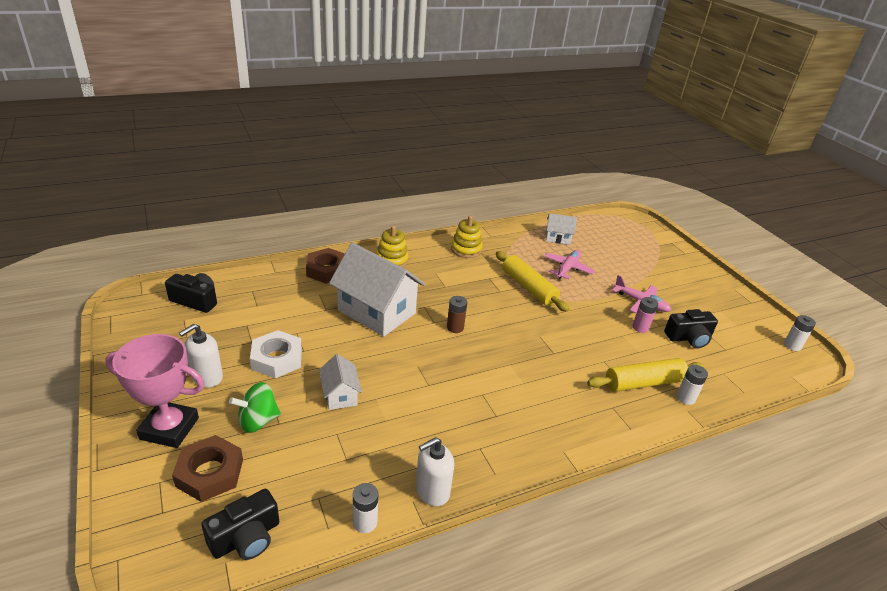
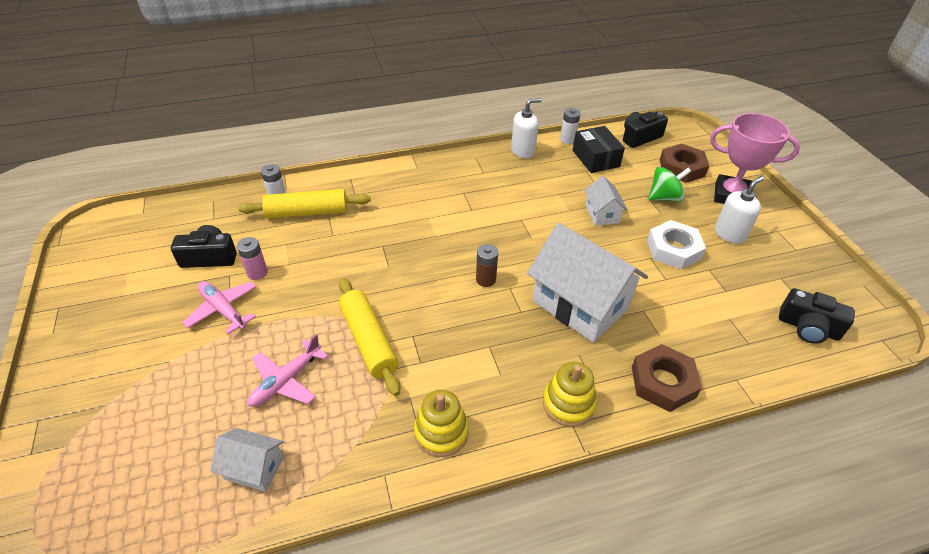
camera: 170 degrees left, 10 degrees up
white battery [784,315,816,351] -> none
none -> black box [573,126,625,173]

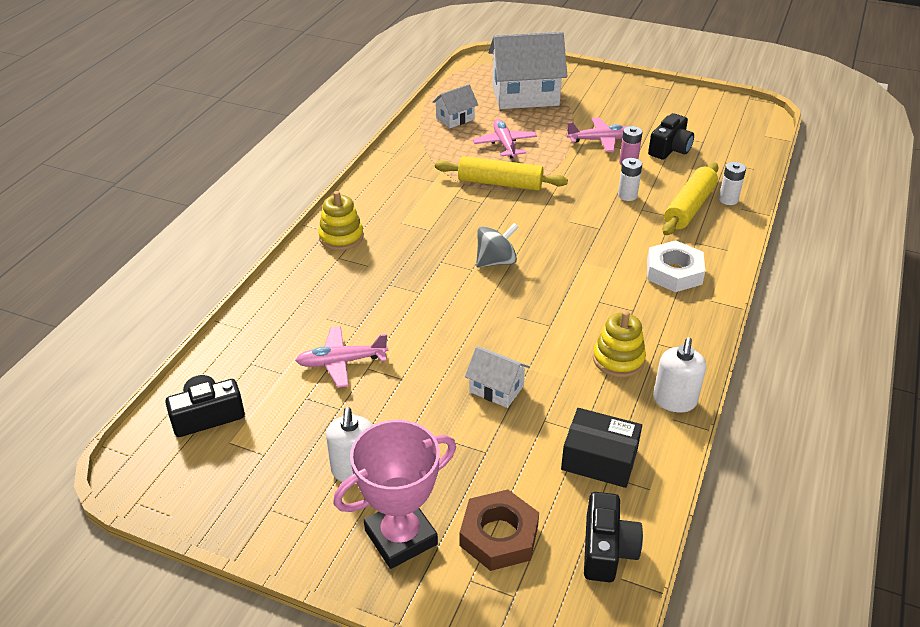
camera: 130 degrees right, 5 degrees down
yellow stacking toy [414,390,469,457] -> yellow stacking toy moved to [593,311,646,377]
brown battery [476,244,498,287] -> grey spinning top [476,223,518,267]
white house [527,223,648,343] -> white house moved to [488,32,567,109]
white battery [560,108,581,144] -> white battery moved to [618,158,642,201]
brown nut [632,344,702,412] -> none
white nut [647,220,706,269] -> white nut moved to [647,240,705,292]
green spinning top [648,167,691,202] -> none
none -> pink plane [295,326,388,388]

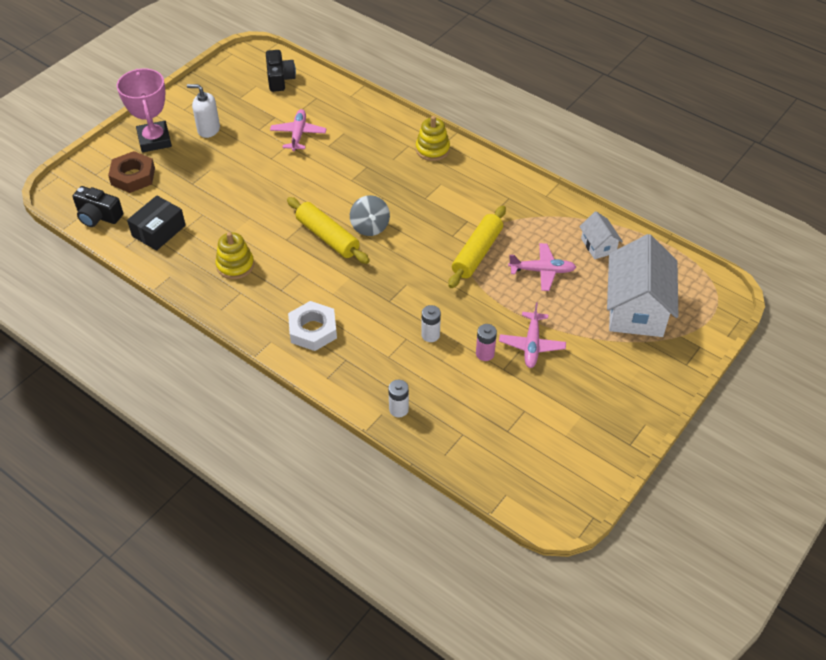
camera: 105 degrees right, 10 degrees up
white house [465,346,530,408] -> none
black camera [648,113,694,160] -> none
white soap dispenser [653,338,706,412] -> none
yellow rolling pin [663,163,718,235] -> yellow rolling pin moved to [287,197,370,264]

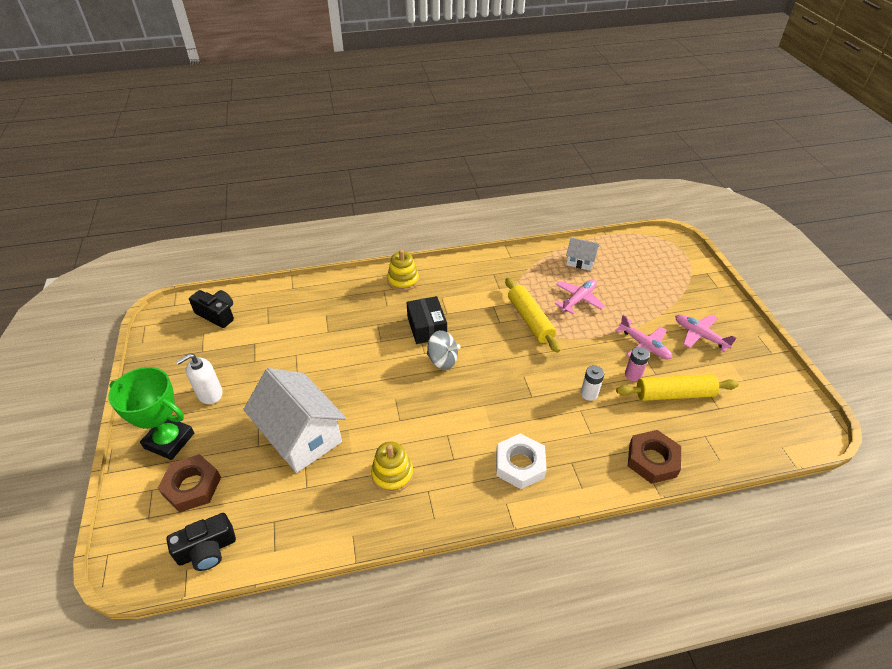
camera: 50 degrees left, 5 degrees down
pink trophy [117,68,172,153] -> green trophy [108,367,194,460]
black box [127,195,186,251] -> black box moved to [407,296,447,344]
pink plane [270,109,326,151] -> pink plane moved to [675,314,736,352]
yellow rolling pin [287,197,370,264] -> yellow rolling pin moved to [616,374,739,401]
white battery [388,380,409,417] -> brown nut [628,430,681,484]
white house [607,234,678,337] -> white house moved to [243,368,346,473]

